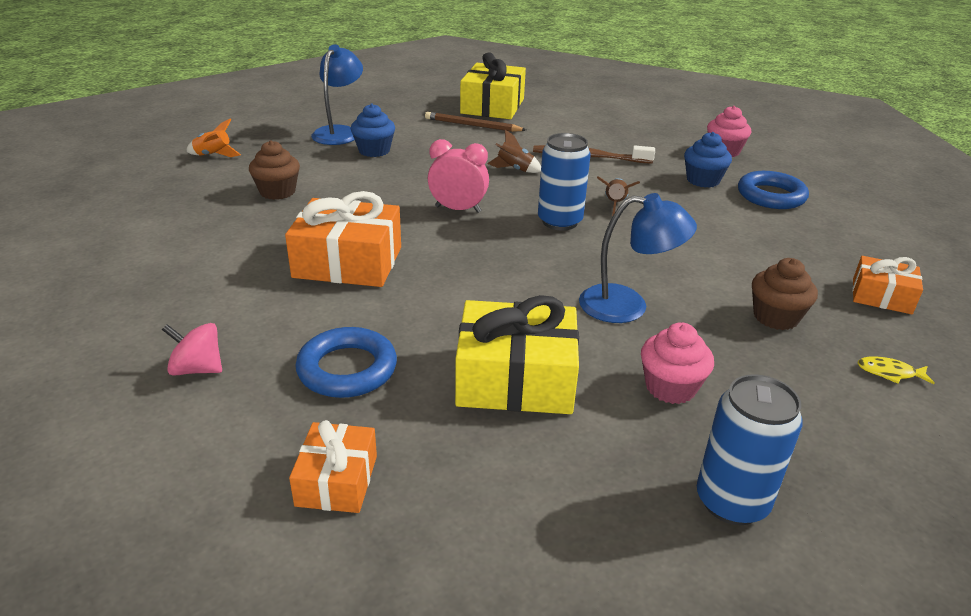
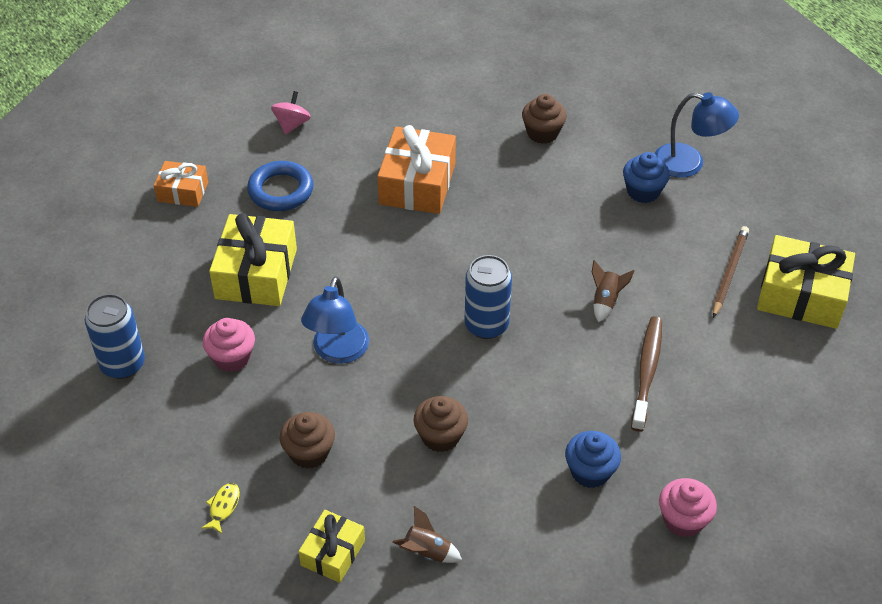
camera: 95 degrees right, 15 degrees up
orange rocket [186,118,241,157] -> none
pink clock [428,139,489,213] -> none
brown rocket [597,177,640,216] -> brown rocket moved to [392,506,462,563]
blue ring [738,171,809,209] -> none
orange gift [852,256,923,314] -> yellow gift [298,510,365,583]
none -> brown cupcake [414,396,468,452]

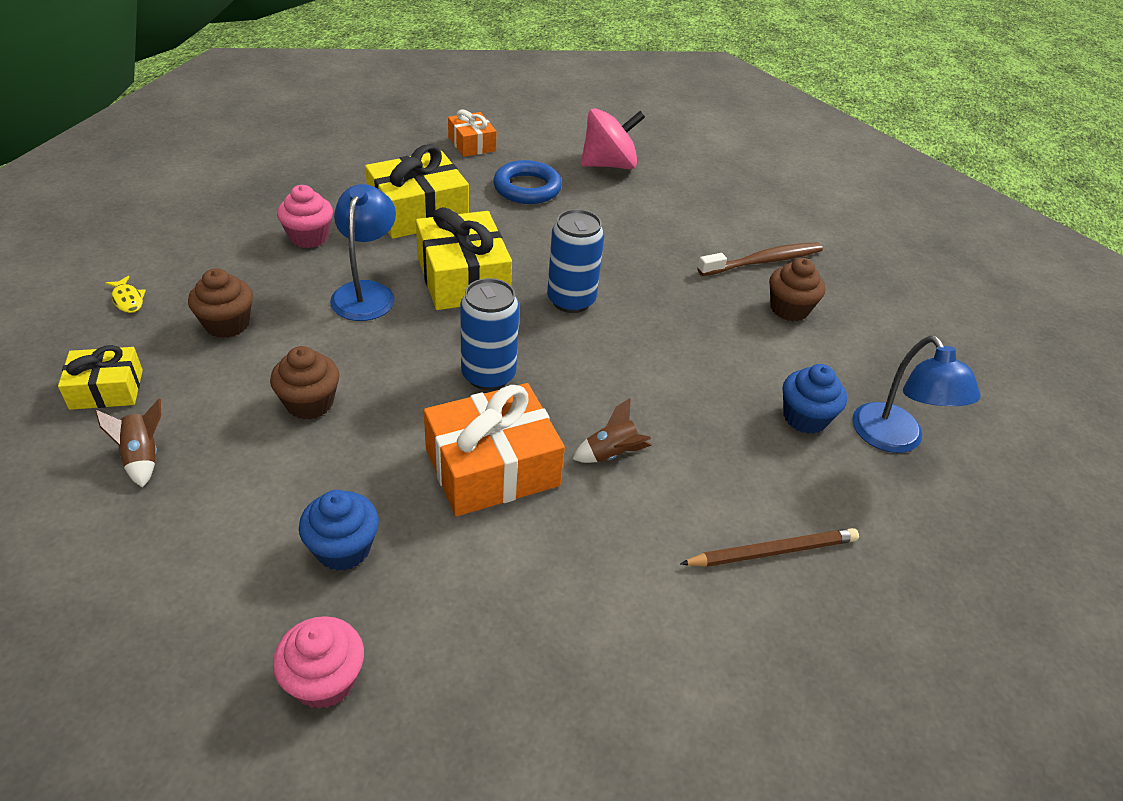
camera: 50 degrees right, 5 degrees down
blue can [85,294,145,379] -> blue can moved to [547,209,604,313]
yellow fish [201,483,240,534] -> yellow fish turned 75 degrees clockwise [105,276,146,313]
pink spinning top [271,91,311,135] -> pink spinning top [581,108,645,169], size x1.70
blue lamp [301,276,369,364] -> blue lamp turned 120 degrees clockwise [330,184,396,321]
orange gift [377,125,456,214] -> orange gift moved to [424,383,565,516]
brown toothbrush [631,316,662,432] -> brown toothbrush moved to [697,242,823,276]
yellow gift [757,235,855,329] -> yellow gift moved to [416,207,512,310]

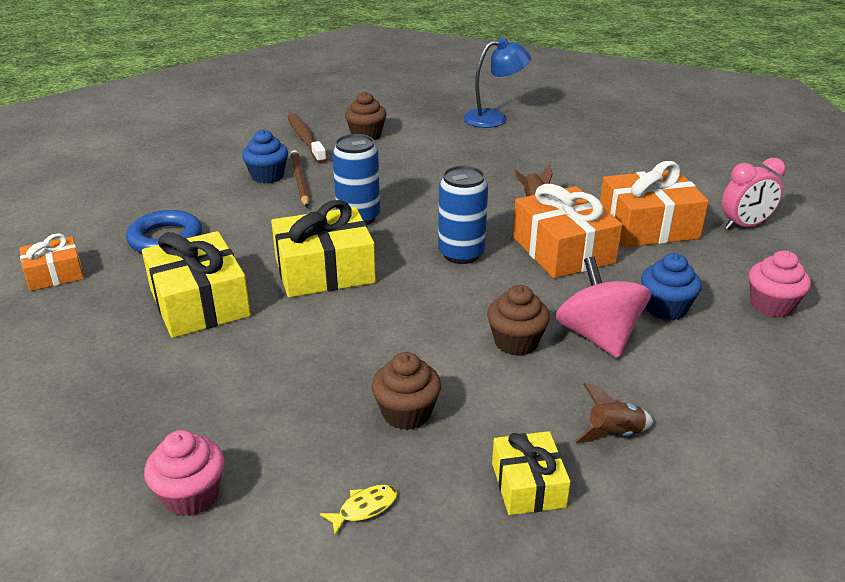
camera: 85 degrees left, 10 degrees down
pink cupcake [277,185,333,248] -> pink cupcake moved to [144,430,224,516]
blue lamp [330,184,396,321] -> none
pink spinning top [581,108,645,169] -> pink spinning top moved to [556,256,651,358]
brown pencil [680,528,859,567] -> brown pencil moved to [291,150,309,207]
blue cupcake [783,364,847,434] -> blue cupcake moved to [242,129,288,184]
none -> orange gift [600,161,709,247]
none -> pink clock [722,158,786,230]

